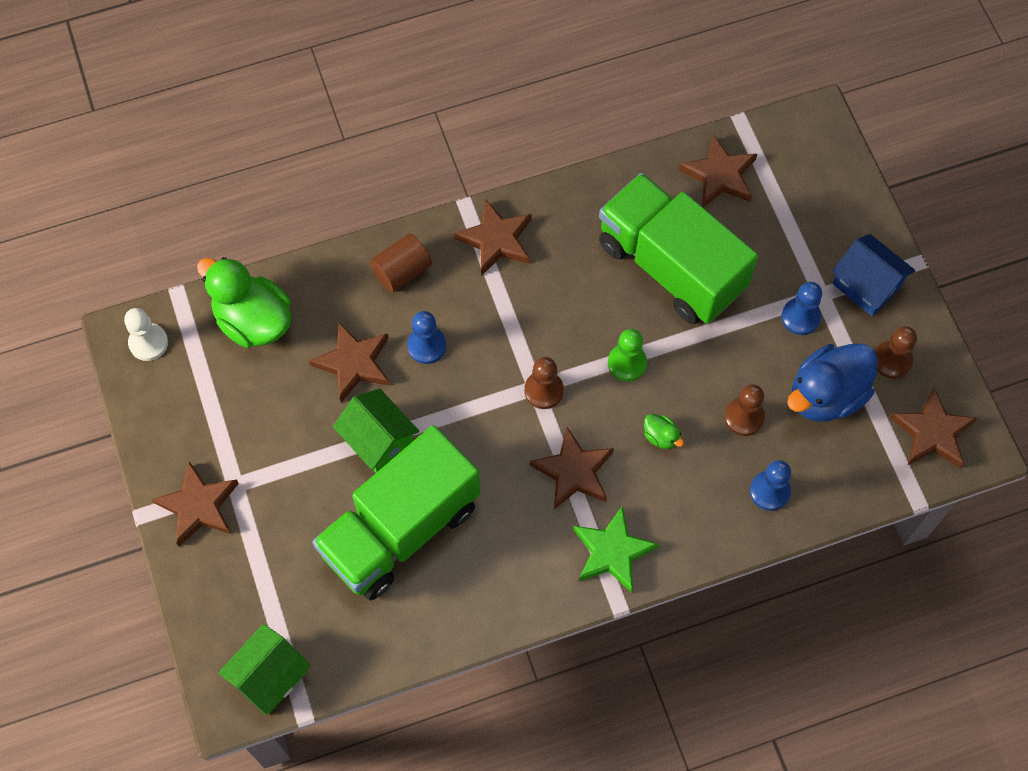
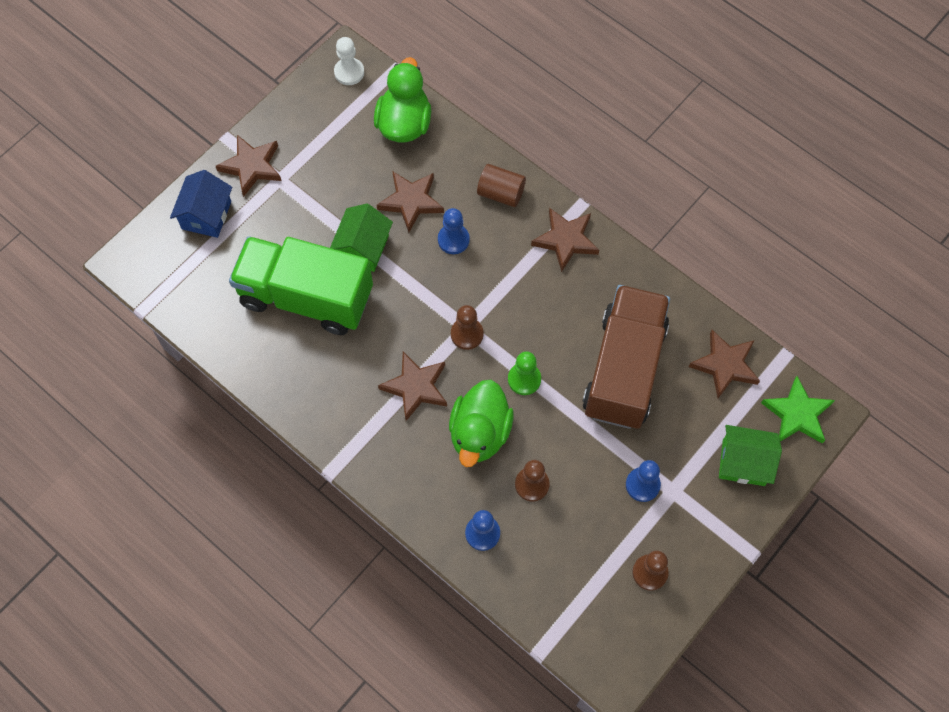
camera: 60 degrees right, 0 degrees up
green house [218,624,311,715] -> green house moved to [719,425,782,486]
green star [573,506,659,593] -> green star moved to [761,376,835,444]
green truck [599,173,758,324] -> brown truck [582,285,670,429]
green duck [644,414,684,449] -> green duck [449,380,514,467], size x2.35
blue duck [787,344,878,422] -> none
blue house [832,234,915,316] -> blue house moved to [170,170,232,238]
brown star [890,388,977,468] -> none

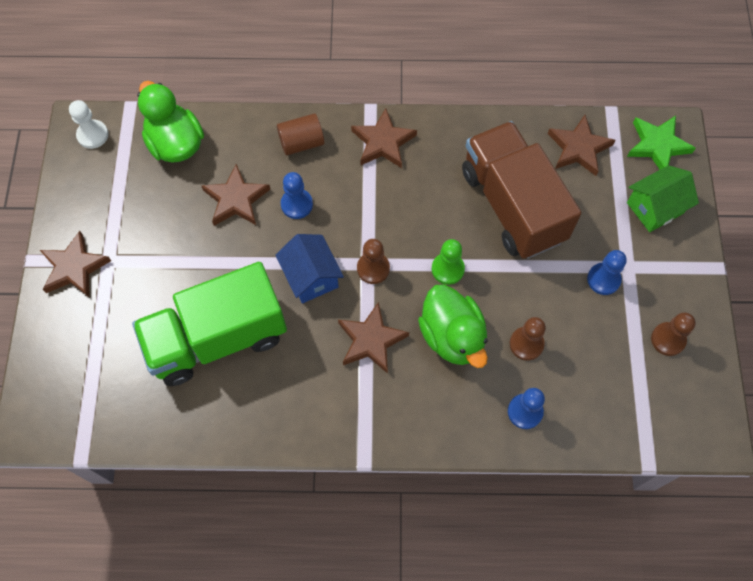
camera: 40 degrees left, 0 degrees up
blue house [170,170,232,238] -> blue house moved to [275,234,344,303]
green house [330,204,393,272] -> none

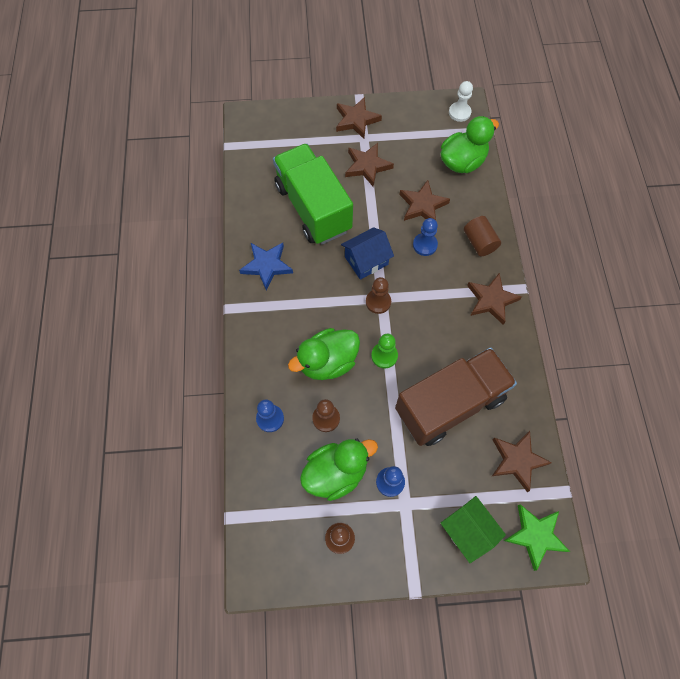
camera: 85 degrees right, 0 degrees up
brown star [338,302,409,374] -> brown star moved to [345,143,394,187]
none -> blue star [239,243,293,290]
none -> green duck [300,439,378,501]

